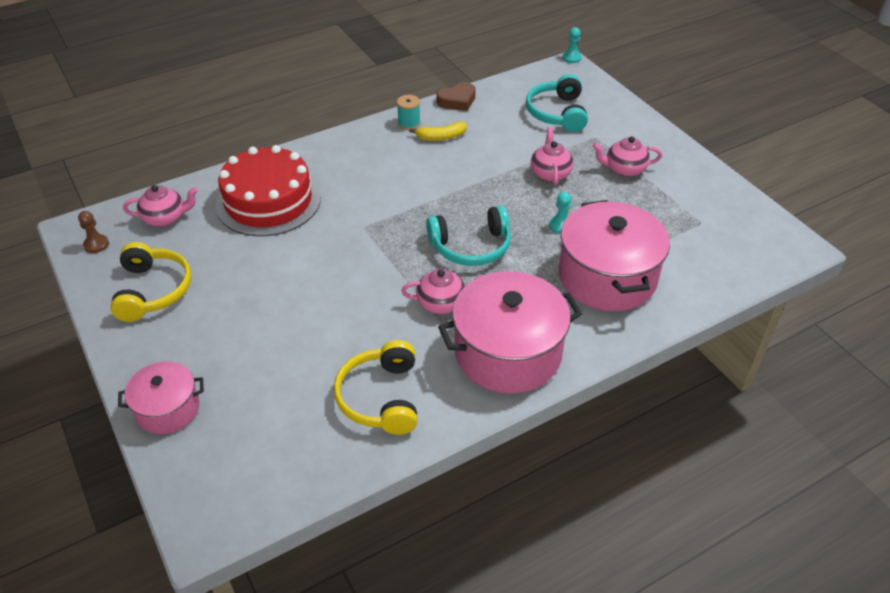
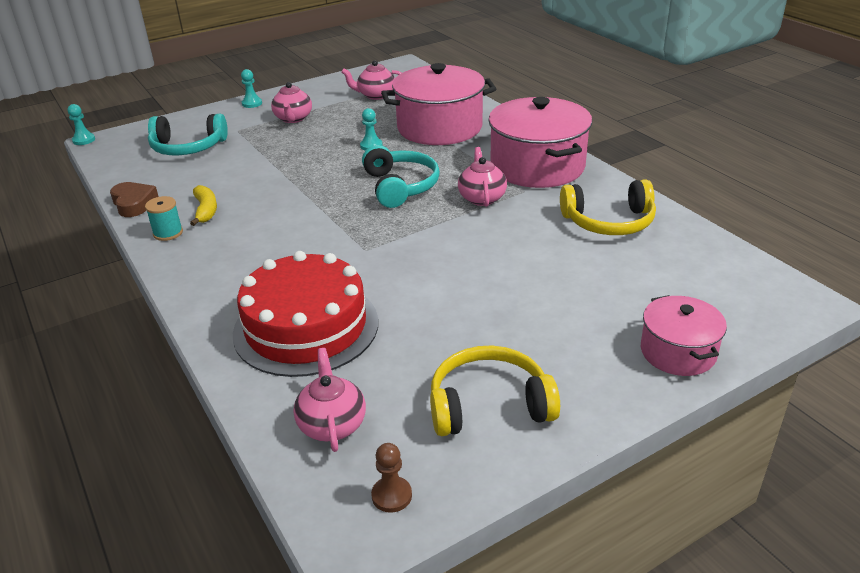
camera: 90 degrees left, 10 degrees down
pink teapot [531,127,574,186] -> pink teapot moved to [341,60,402,100]
none -> turquoise pawn [241,69,262,108]

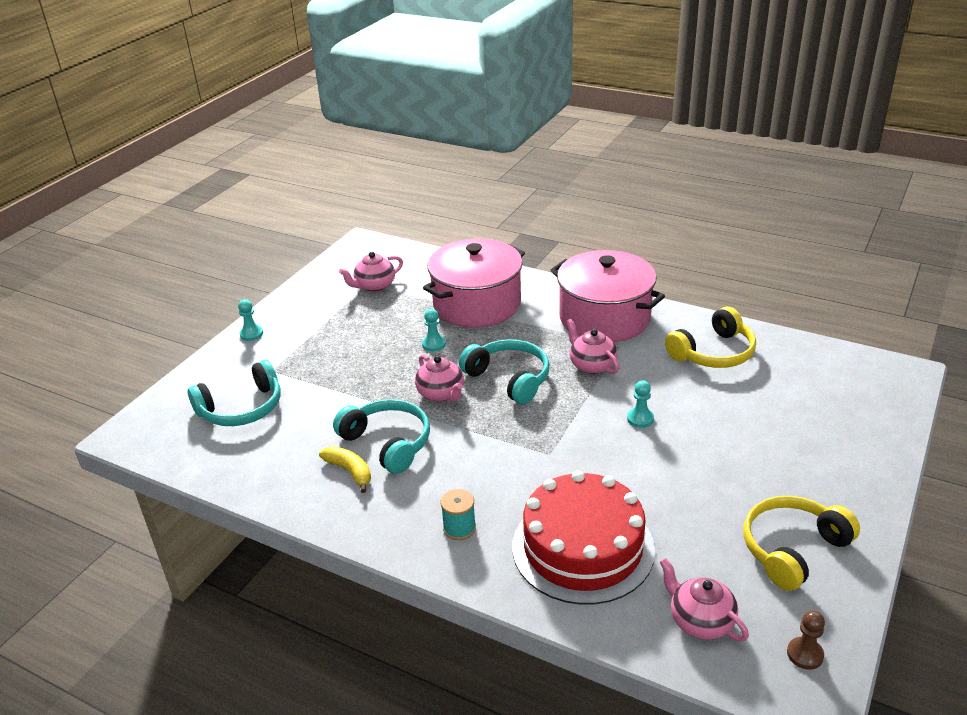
camera: 30 degrees left, 0 degrees up
turquoise pawn [67,104,95,145] -> turquoise pawn moved to [627,380,654,428]
brown heart [110,182,159,217] -> none
turquoise spool [145,196,183,241] -> turquoise spool moved to [440,489,476,540]
pink teapot [271,82,312,123] -> pink teapot moved to [415,354,464,402]
pink pot [641,295,727,376] -> none
none -> turquoise headphones [333,399,430,474]

